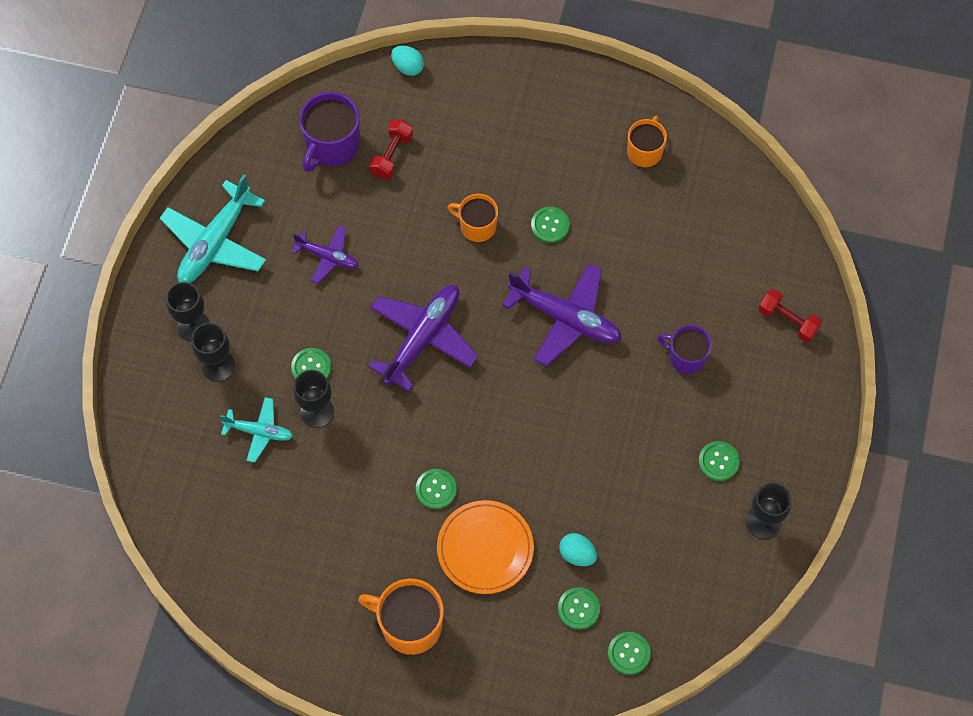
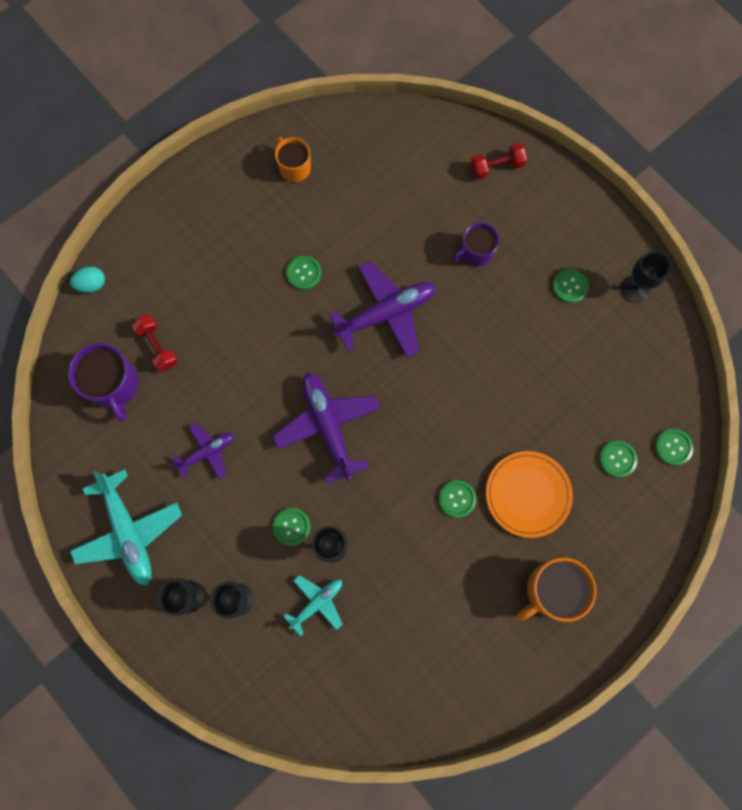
camera: 55 degrees left, 10 degrees up
orange mug [447,194,498,242] -> none
turquoise egg [559,533,597,566] -> none

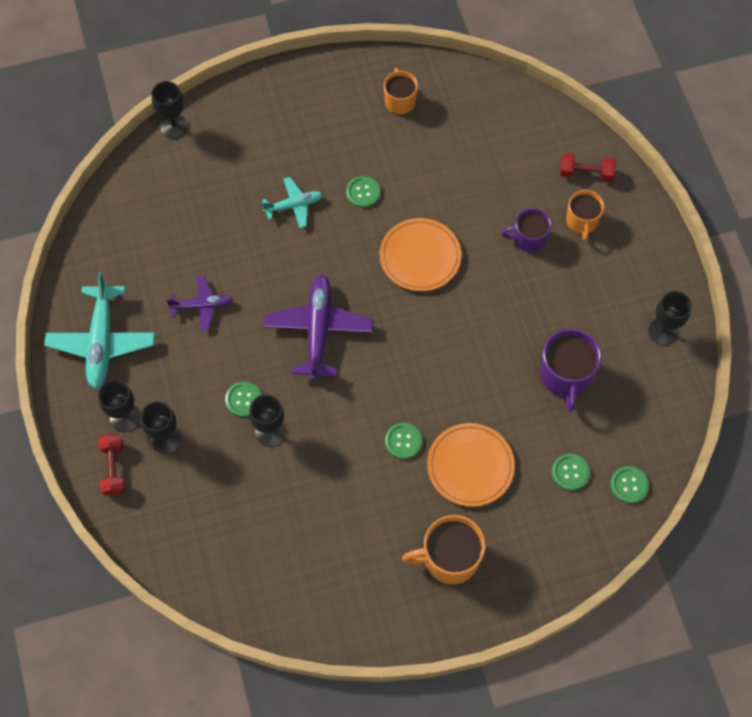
camera: 25 degrees right, 10 degrees down
purple mug [68,343,138,421] -> purple mug moved to [540,329,601,411]
turquoise egg [70,266,105,293] -> black goblet [152,81,188,139]
red dumbbell [132,315,178,372] -> red dumbbell moved to [98,434,125,496]
turquoise plane [283,575,343,636] -> turquoise plane moved to [262,177,323,228]
purple plane [329,261,436,358] -> orange plate [380,218,461,291]
green button [553,269,589,303] -> none
none -> orange mug [566,190,604,241]

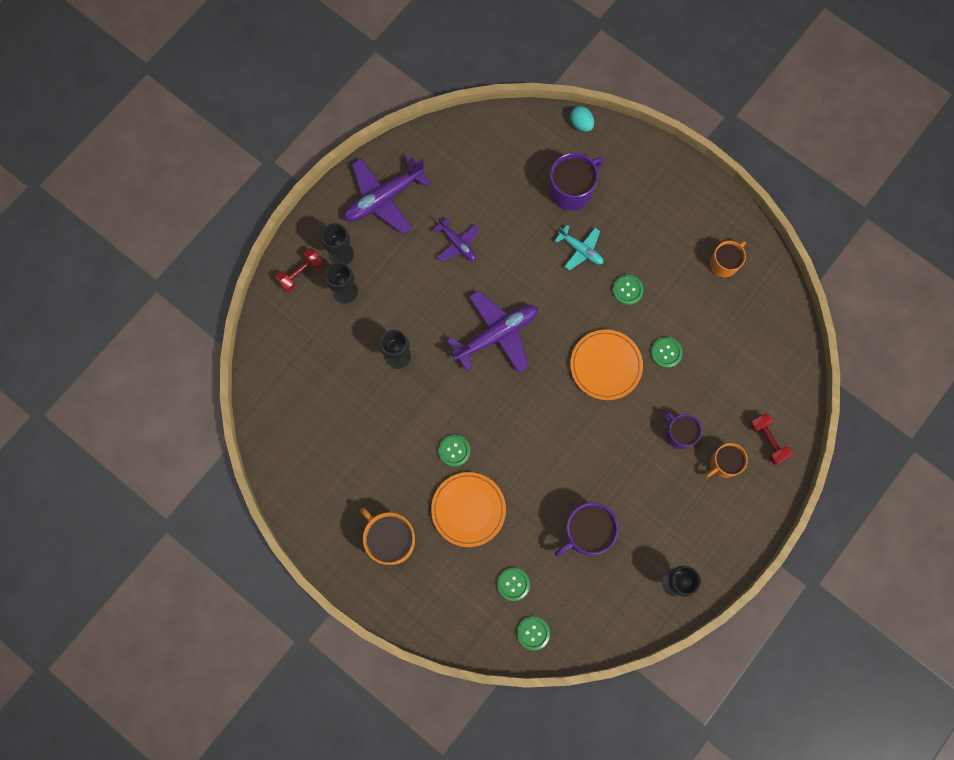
camera: 55 degrees right, 10 degrees up
turquoise plane [44,272,155,389] -> purple plane [344,156,431,234]
black goblet [152,81,188,139] -> turquoise egg [570,106,594,132]
green button [225,381,261,417] -> green button moved to [651,337,683,368]
none -> purple mug [550,153,604,210]

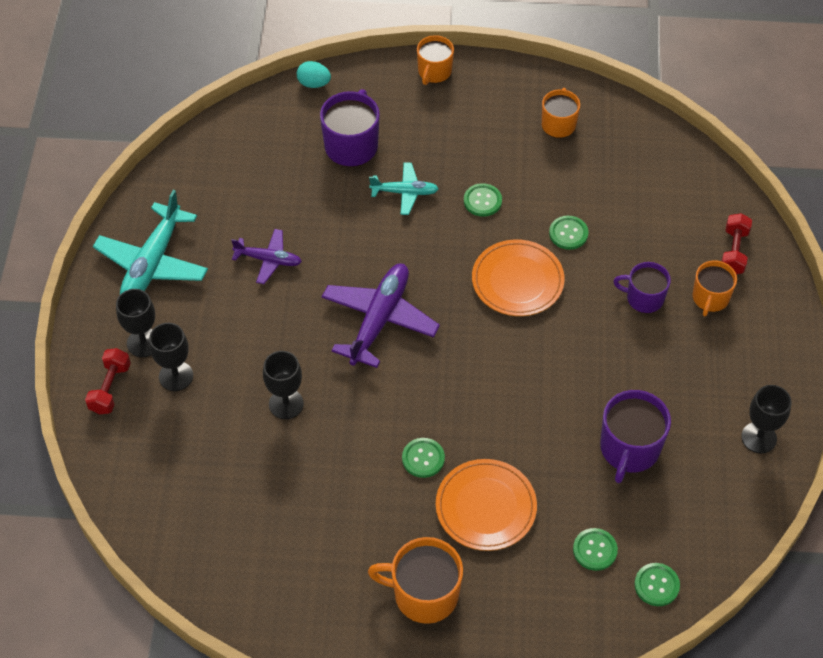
camera: 35 degrees left, 20 degrees down
purple plane [344,156,431,234] -> turquoise plane [93,190,208,295]
red dumbbell [750,413,792,465] -> red dumbbell turned 75 degrees clockwise [721,213,752,274]
none -> orange mug [417,35,454,85]

